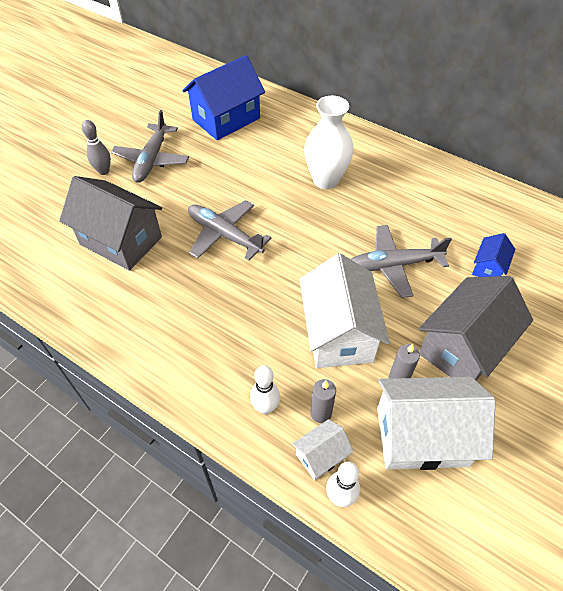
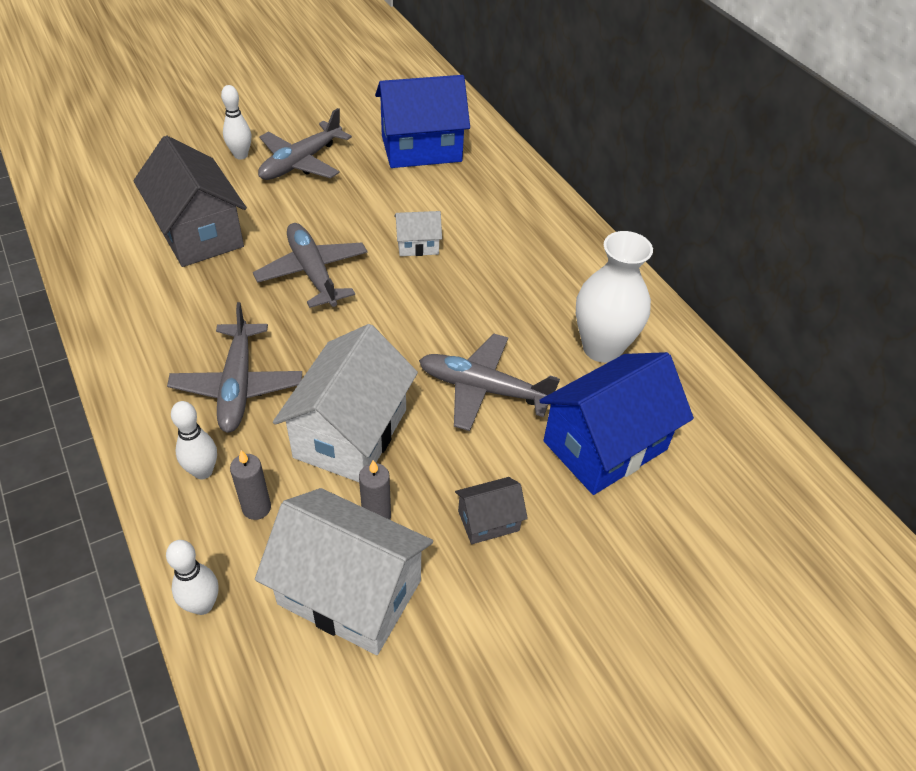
camera: 25 degrees right, 5 degrees down
grey bowling pin [82,120,111,175] -> white bowling pin [221,85,251,160]
white house [292,419,354,480] -> white house moved to [394,211,442,256]
white vase [304,96,354,189] -> white vase moved to [576,231,653,363]
grey house [419,276,533,381] -> grey house [455,477,528,544], size x0.48
blue house [472,233,515,277] -> blue house [539,352,694,495], size x2.07
none -> grey plane [167,302,302,433]

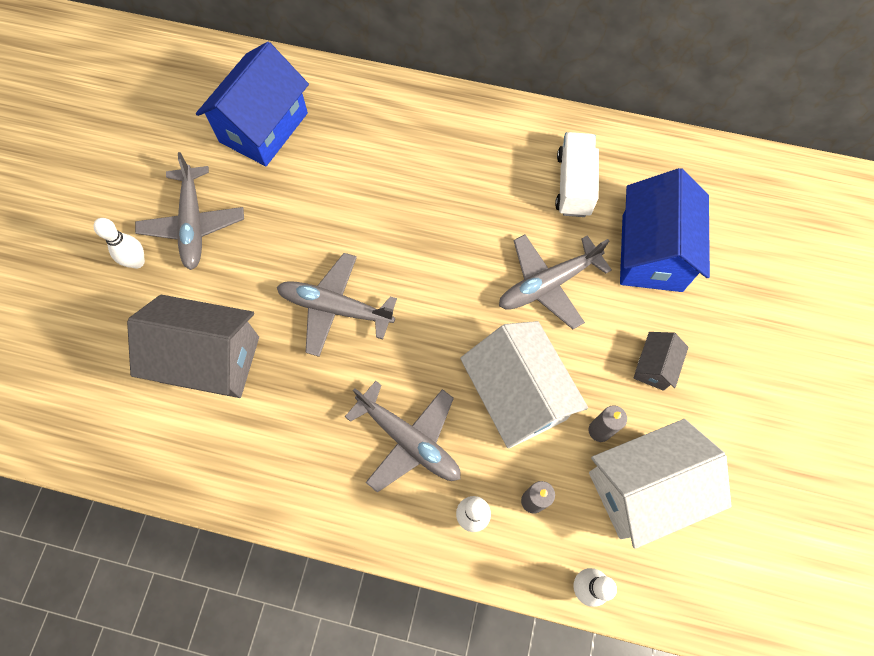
camera: 45 degrees left, 20 degrees up
white house [394,211,442,256] -> none
white vase [576,231,653,363] -> white truck [555,132,599,217]

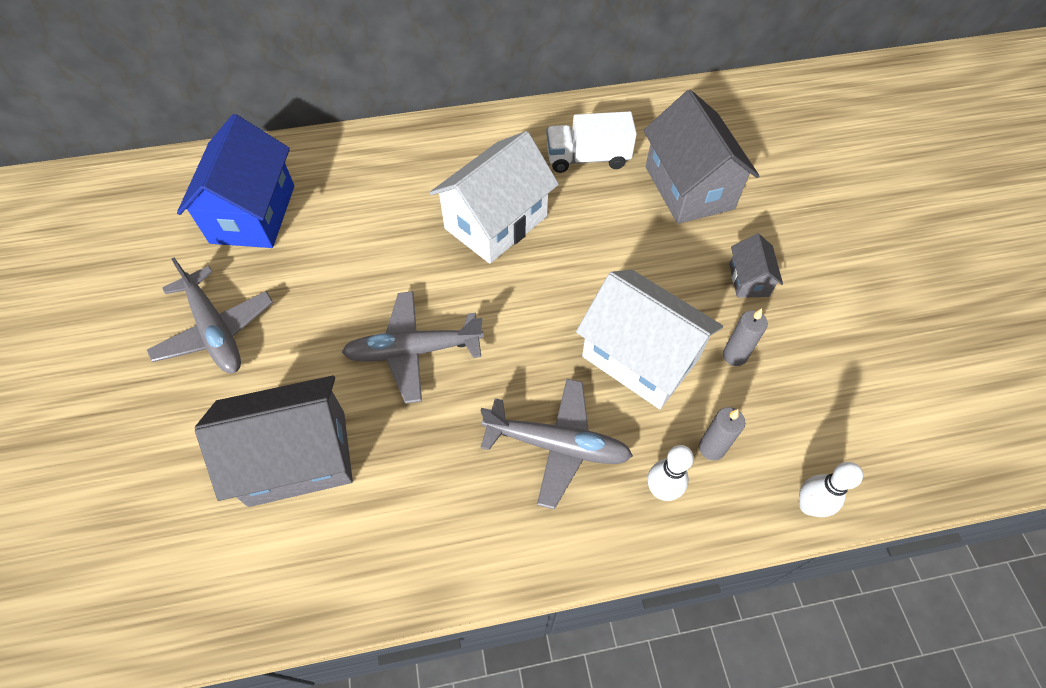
camera: 25 degrees left, 10 degrees down
white bowling pin [94,218,145,269] -> none
grey plane [499,234,612,329] -> none
white truck [555,132,599,217] -> white truck turned 75 degrees counterclockwise [546,111,637,173]
white house [589,419,731,549] -> white house moved to [429,131,559,264]
blue house [620,168,710,292] -> grey house [643,90,759,224]

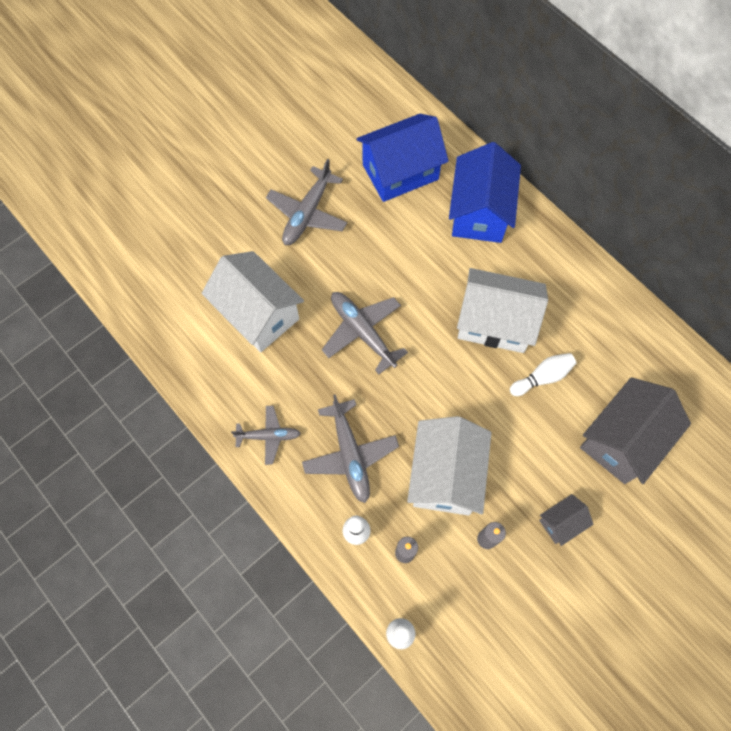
camera: 60 degrees right, 10 degrees up
grey house [195,376,353,507] -> white house [202,251,304,352]
white truck [546,111,637,173] -> none
none -> grey plane [231,406,301,465]
none -> blue house [449,142,521,243]
none -> white bowling pin [510,353,576,396]

